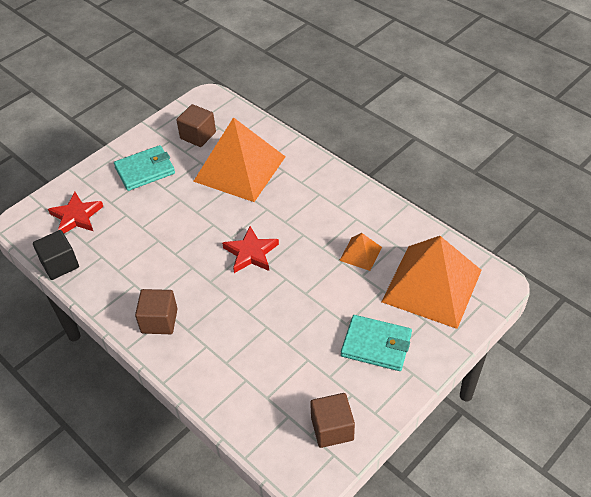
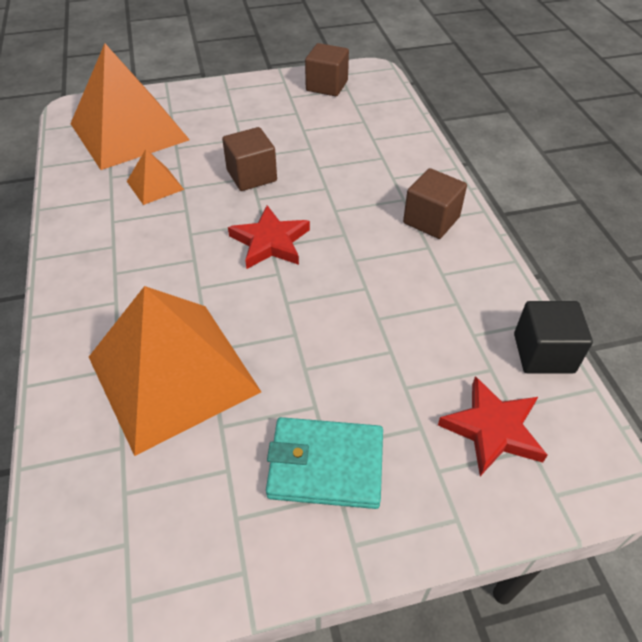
camera: 150 degrees left, 0 degrees up
brown cube [176,104,216,147] -> brown cube moved to [222,127,277,191]
turquoise wallet [341,315,412,371] -> none

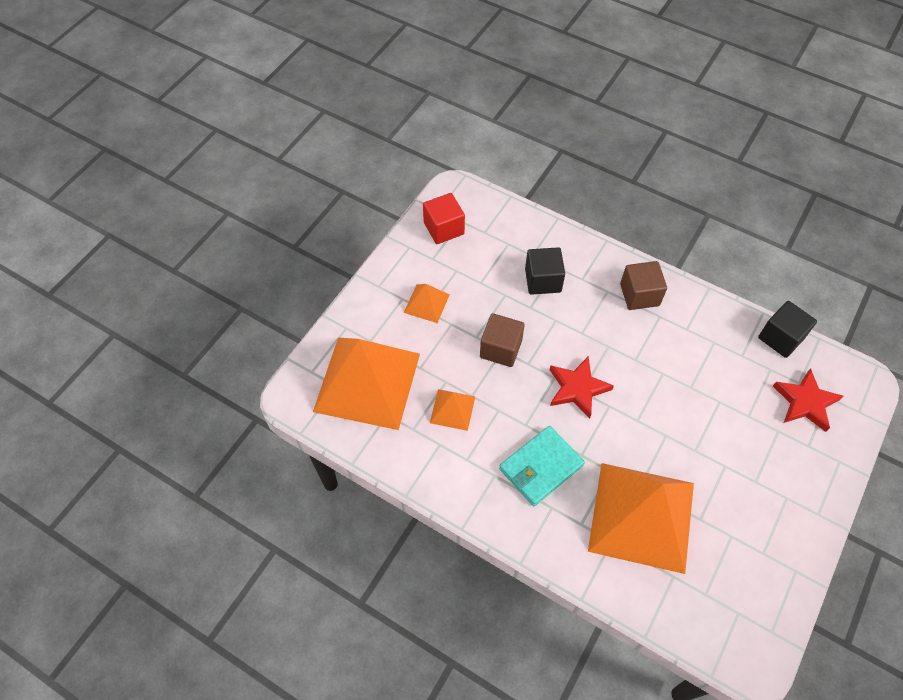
camera: 45 degrees left, 10 degrees up
turquoise wallet [266,417,383,509] -> turquoise wallet moved to [499,426,585,506]
brown cube [305,43,349,96] -> red cube [423,193,465,244]
none -> orange pyramid [404,284,450,323]
none -> black cube [525,247,565,295]

